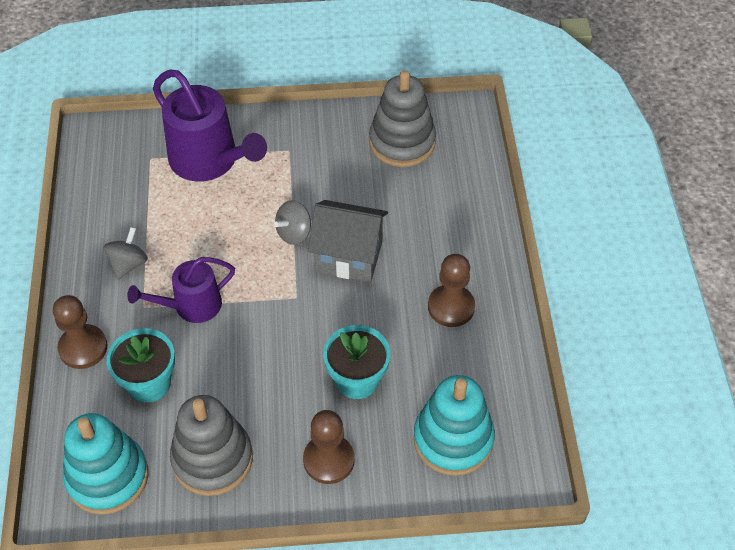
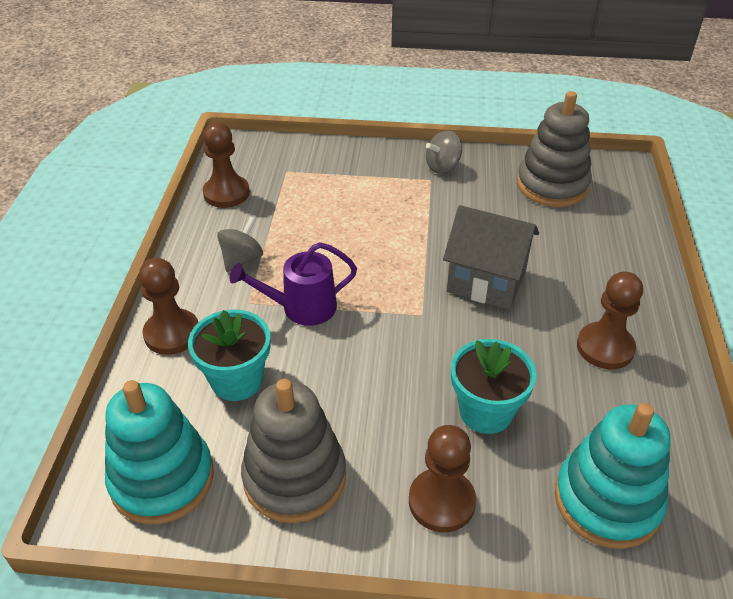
camera: 10 degrees right, 10 degrees down
purple watering can [153,69,267,181] -> none
grey spinning top [274,201,311,245] -> grey spinning top moved to [426,131,462,174]
none -> brown pawn [203,122,250,208]

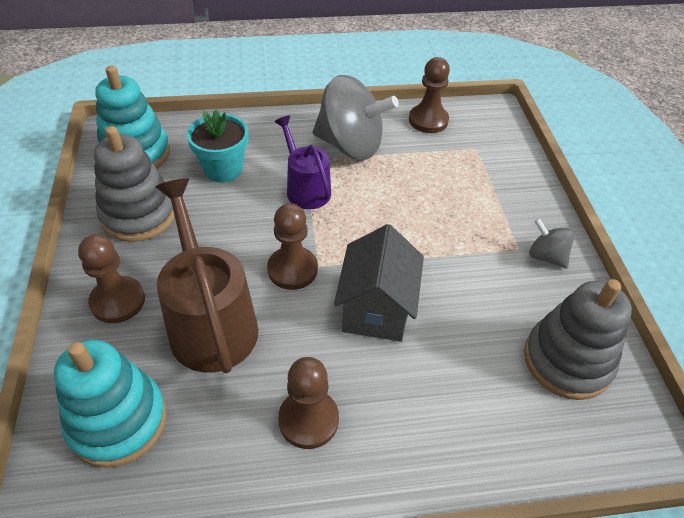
camera: 75 degrees right, 5 degrees up
brown pawn [139,258,199,355] -> brown pawn moved to [267,203,318,290]
grey spinning top [217,217,263,272] -> grey spinning top [312,75,399,160], size x2.05
turquoise flower pot [451,339,536,434] -> brown watering can [155,178,258,373]

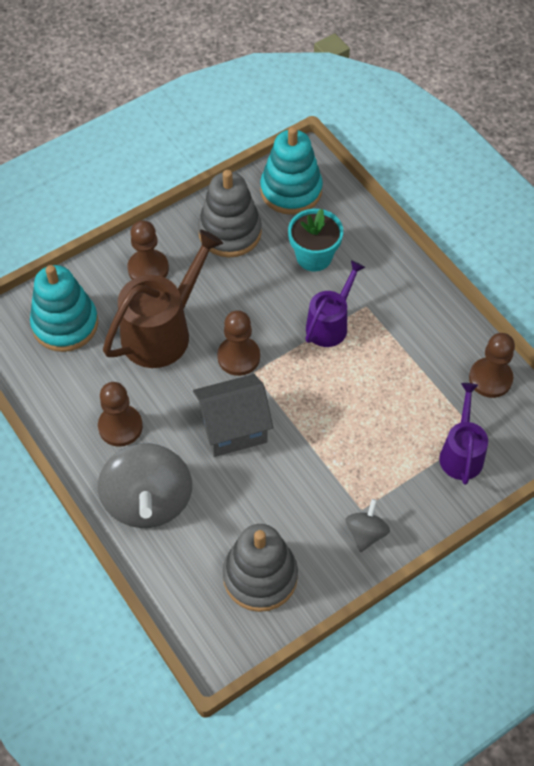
camera: 65 degrees right, 10 degrees up
grey spinning top [312,75,399,160] -> grey spinning top moved to [98,443,192,528]
none -> purple watering can [439,383,488,485]

